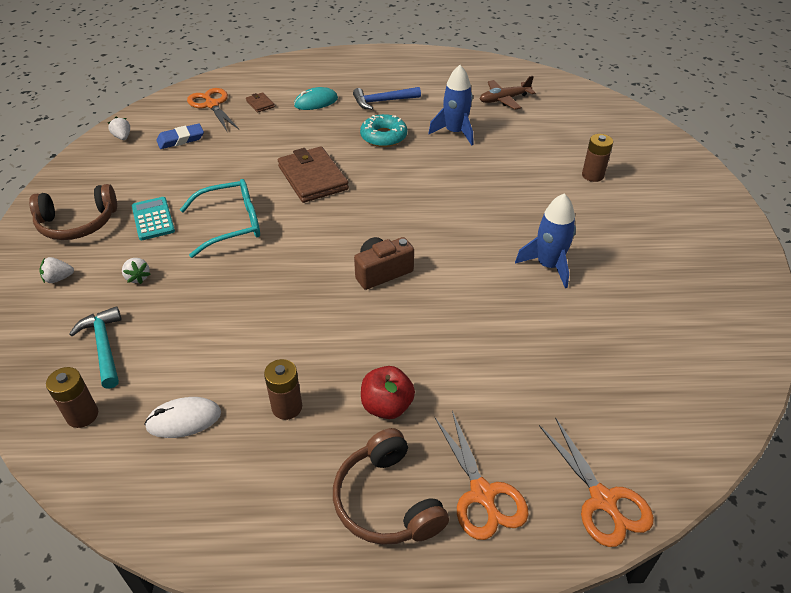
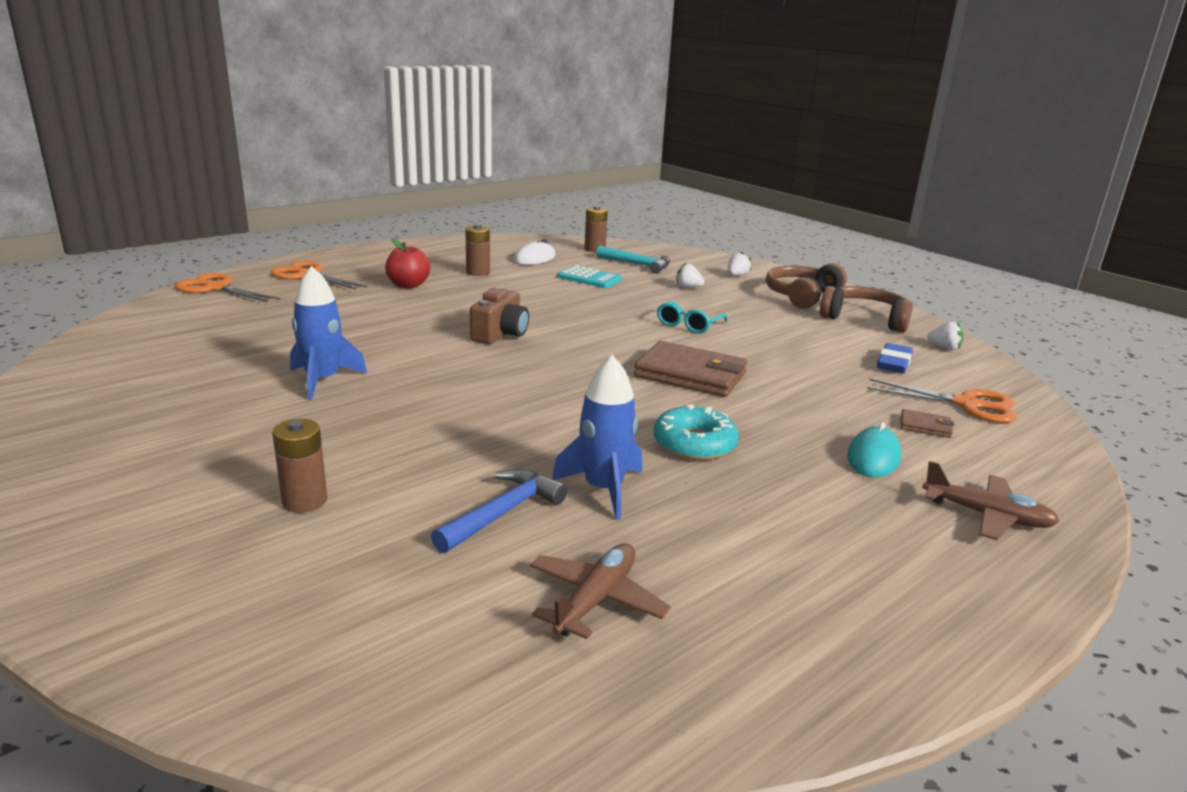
camera: 140 degrees right, 20 degrees down
turquoise calculator [132,197,175,240] -> turquoise calculator moved to [557,265,622,288]
turquoise glasses [180,179,260,258] -> turquoise glasses [657,301,728,334], size x0.65
brown headphones [333,428,449,545] -> brown headphones moved to [820,286,913,332]
blue hammer [353,87,421,110] -> blue hammer moved to [431,469,568,553]
none -> brown plane [922,461,1060,540]

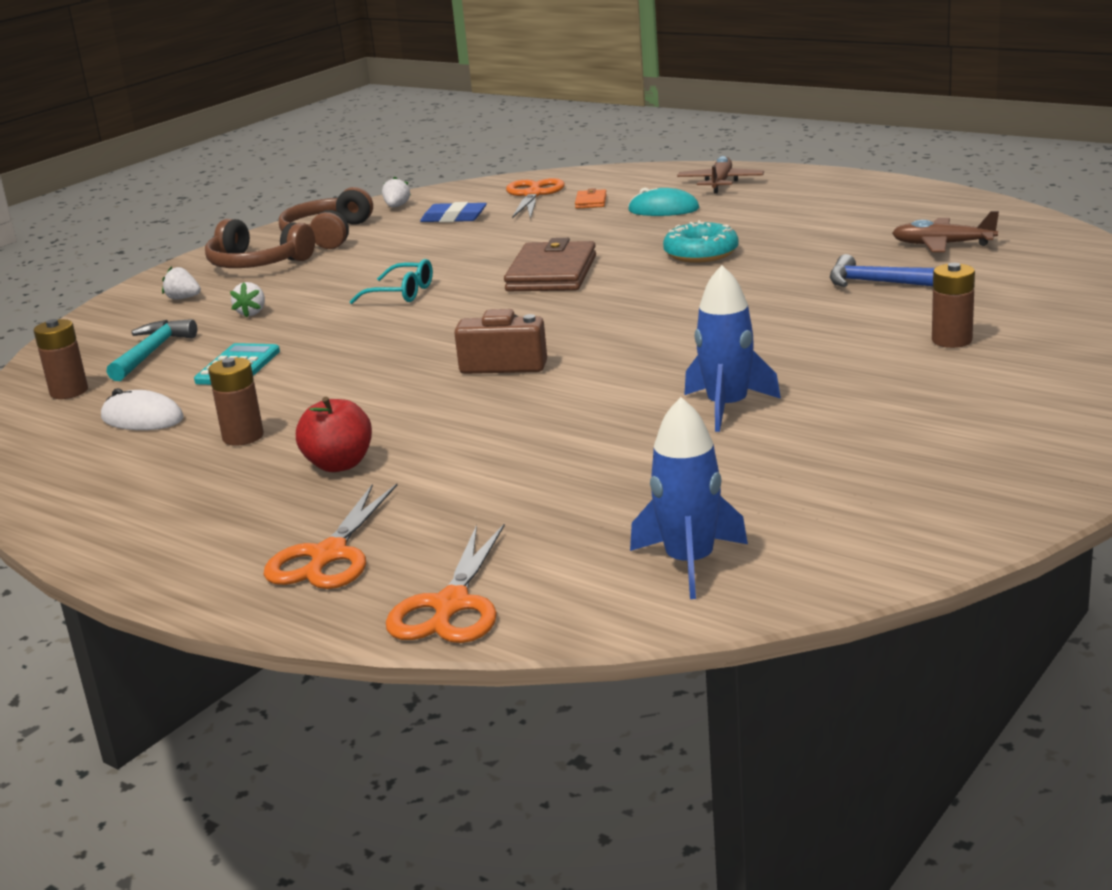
camera: 100 degrees left, 0 degrees up
blue rocket [552,355,642,520] -> blue rocket moved to [630,397,748,599]
brown wallet [901,409,954,438] -> orange wallet [575,188,607,209]

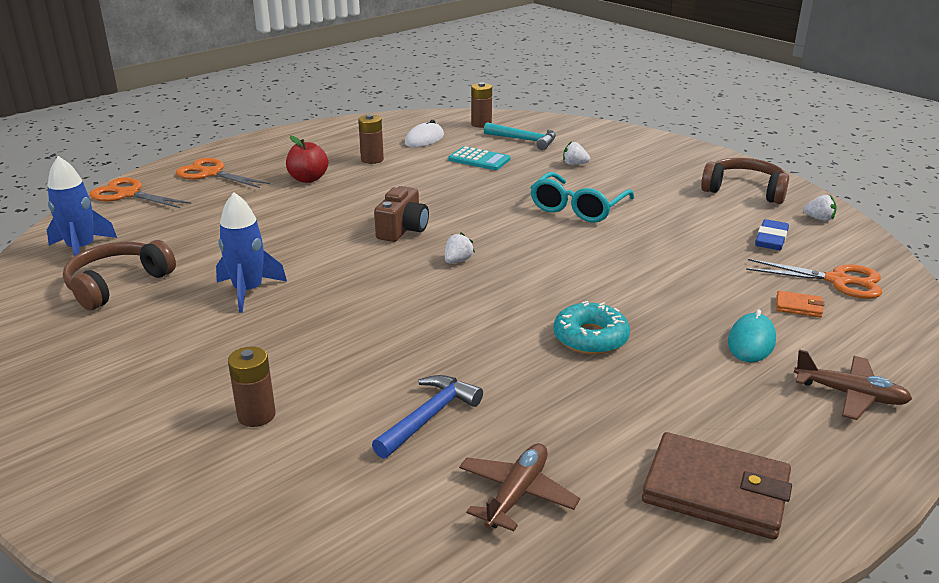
camera: 100 degrees right, 5 degrees up
white strawberry [162,266,201,300] -> white strawberry moved to [445,233,475,264]
brown headphones [205,219,315,268] -> brown headphones moved to [63,240,176,310]
turquoise glasses [350,259,433,304] -> turquoise glasses [530,172,634,223], size x1.55
brown wallet [504,238,596,291] -> brown wallet moved to [642,432,792,540]

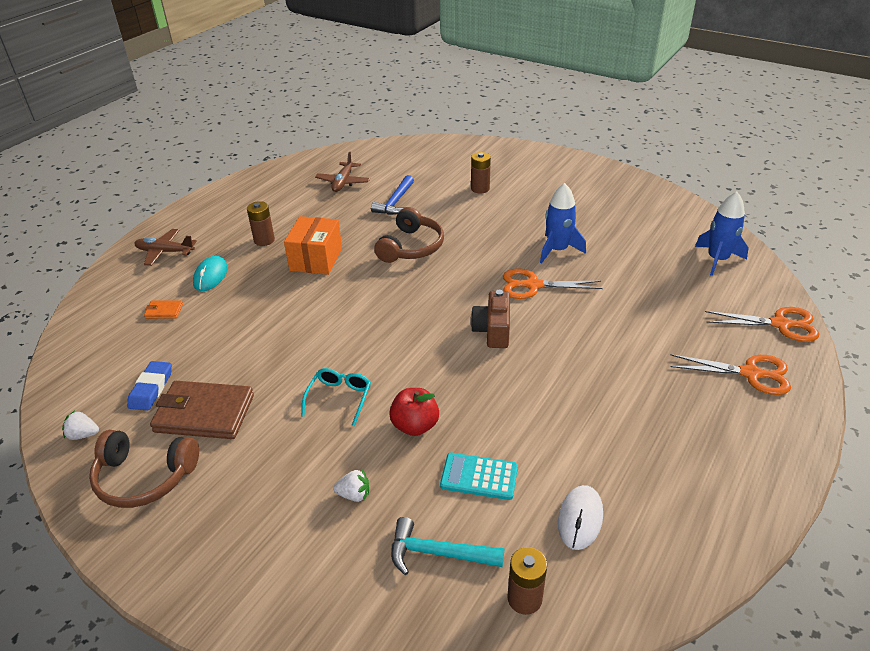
camera: 165 degrees right, 10 degrees up
brown headphones [63,240,176,310] -> brown headphones moved to [374,207,444,263]
red apple [286,136,328,183] -> red apple moved to [389,388,439,436]
brown battery [358,114,384,164] -> brown battery moved to [247,201,275,246]
white strawberry [445,233,475,264] -> none
turquoise glasses [530,172,634,223] -> turquoise glasses [301,368,371,426], size x0.65
turquoise donut [554,301,630,355] -> orange box [284,216,342,275]
brown wallet [642,432,792,540] -> brown wallet moved to [150,381,254,439]
orange scissors [746,259,882,299] -> orange scissors moved to [503,268,603,299]

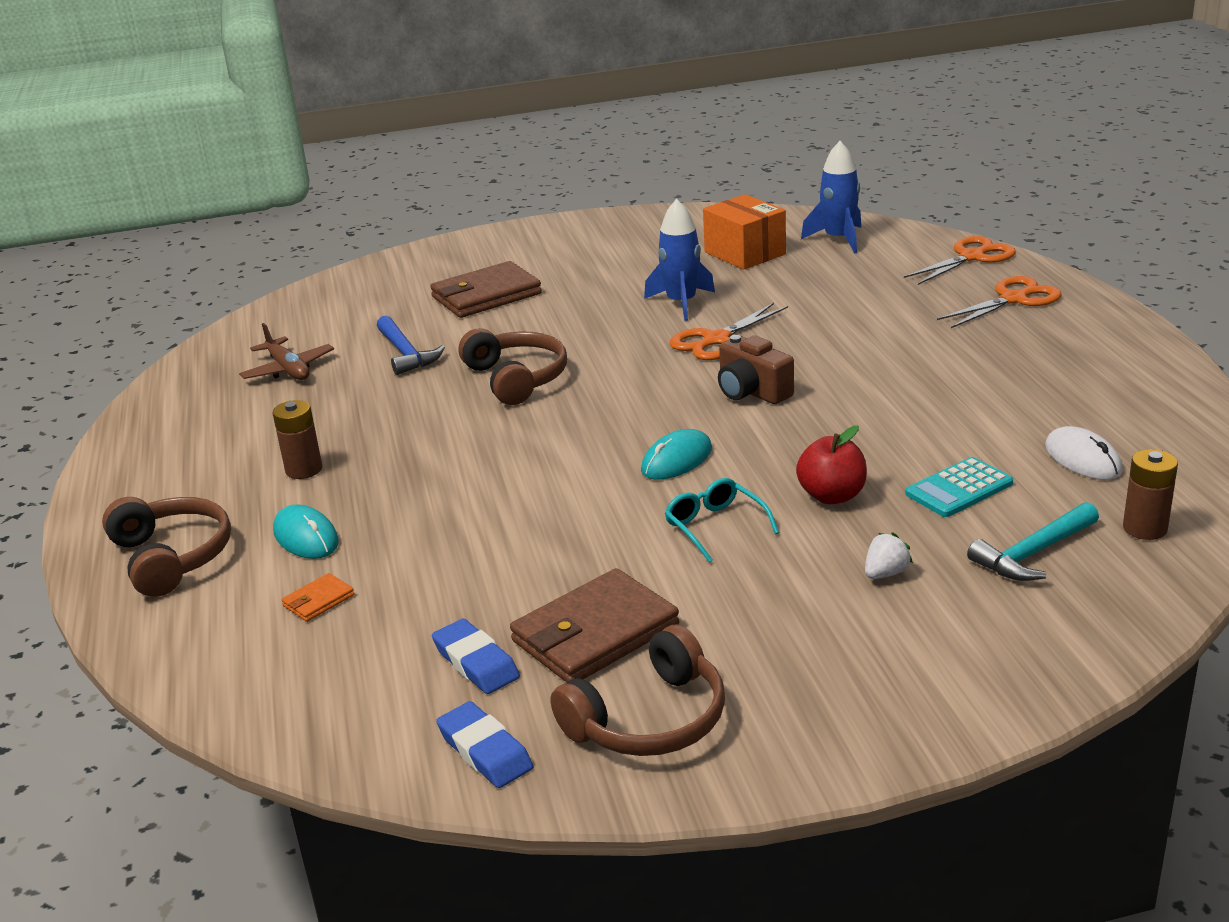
camera: 45 degrees left, 10 degrees down
white strawberry [62,411,99,440] -> blue eraser [436,701,533,788]
brown plane [134,229,197,266] -> brown headphones [102,497,231,597]
orange box [284,216,342,275] -> orange box moved to [703,194,786,270]
brown battery [471,152,491,193] -> brown wallet [430,261,542,318]
none -> turquoise mouse [641,429,712,480]

